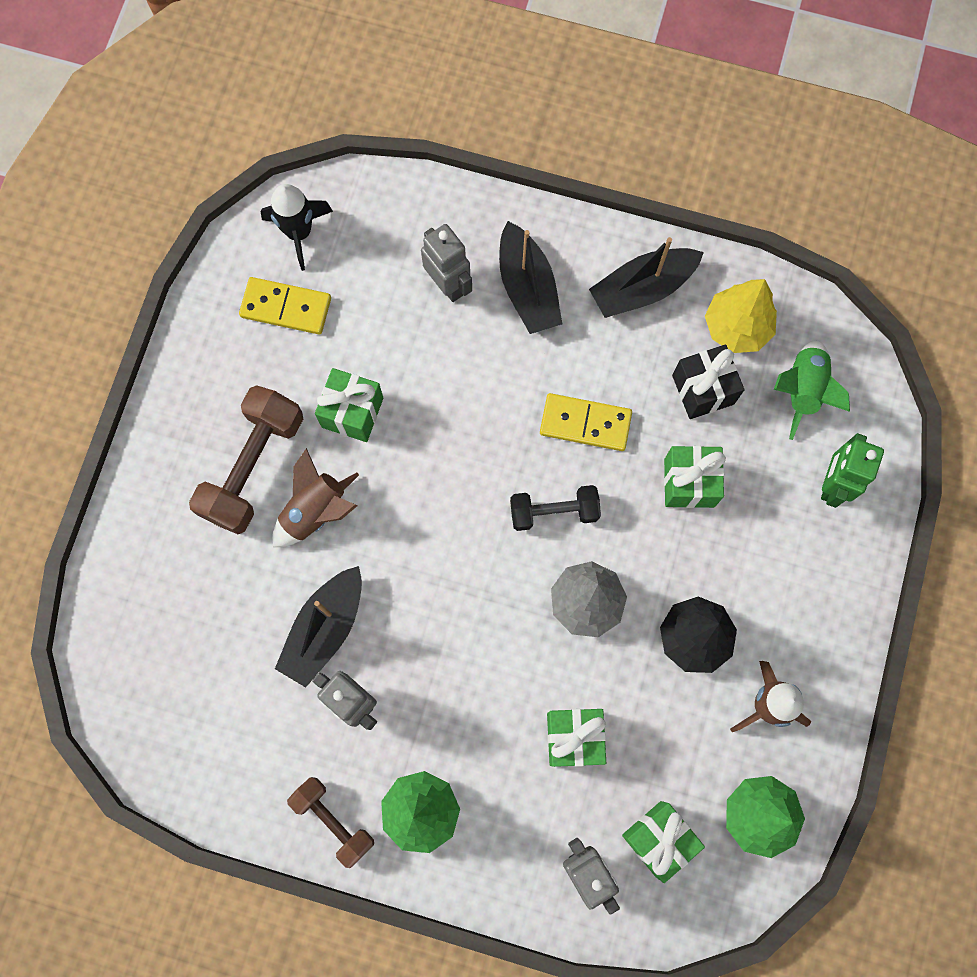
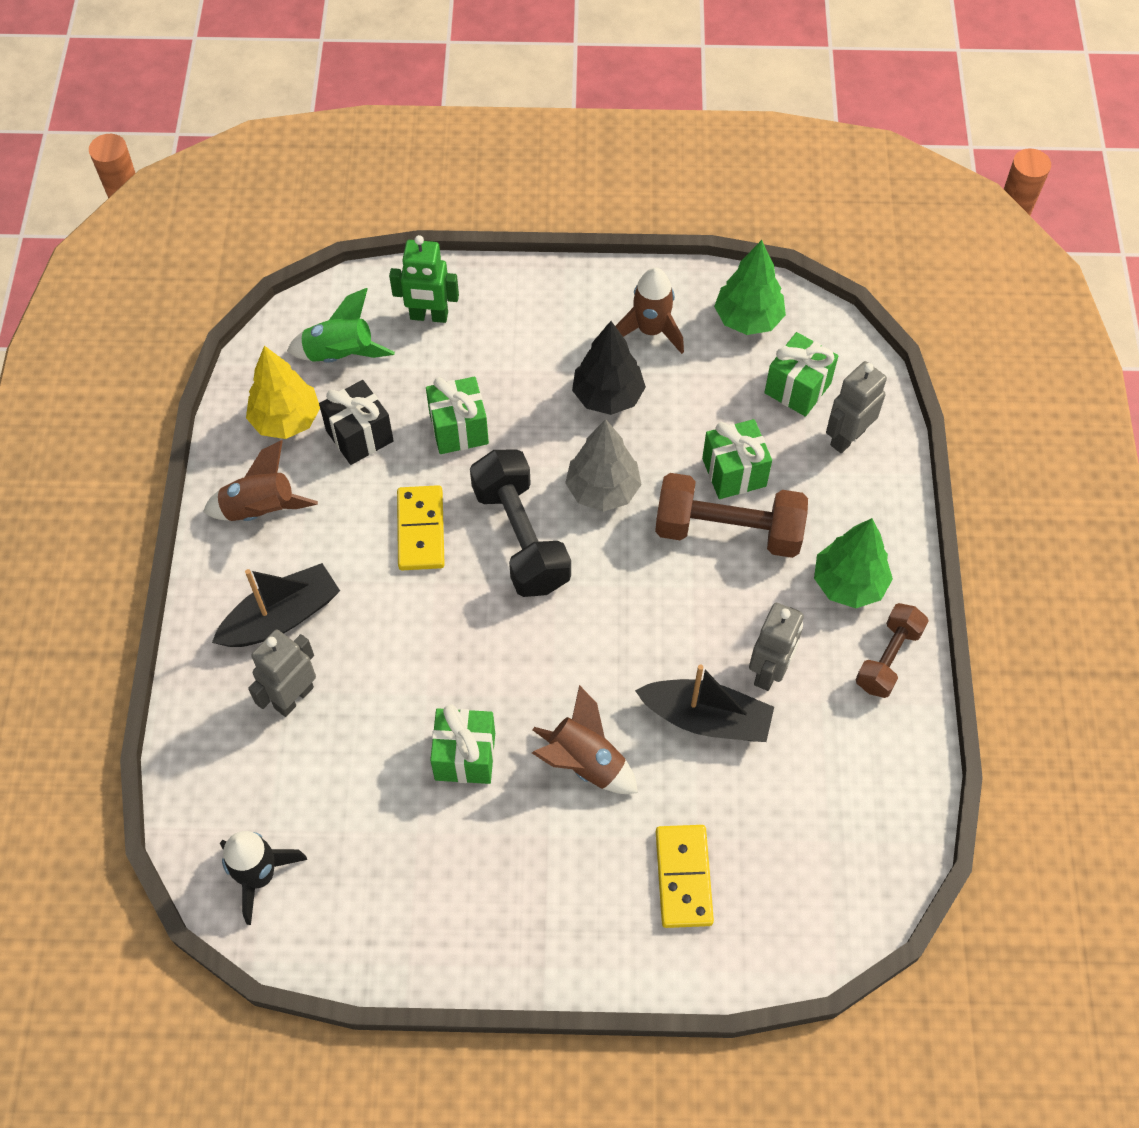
camera: 105 degrees left, 15 degrees down
brown dumbbell [189,385,303,534] -> brown dumbbell moved to [655,473,808,558]
yellow domino [239,277,331,334] -> yellow domino moved to [656,825,714,928]
black dumbbell [510,485,601,531] -> black dumbbell [470,450,571,597], size x1.62
black boat [589,237,704,318] -> brown rocket [203,440,318,521]

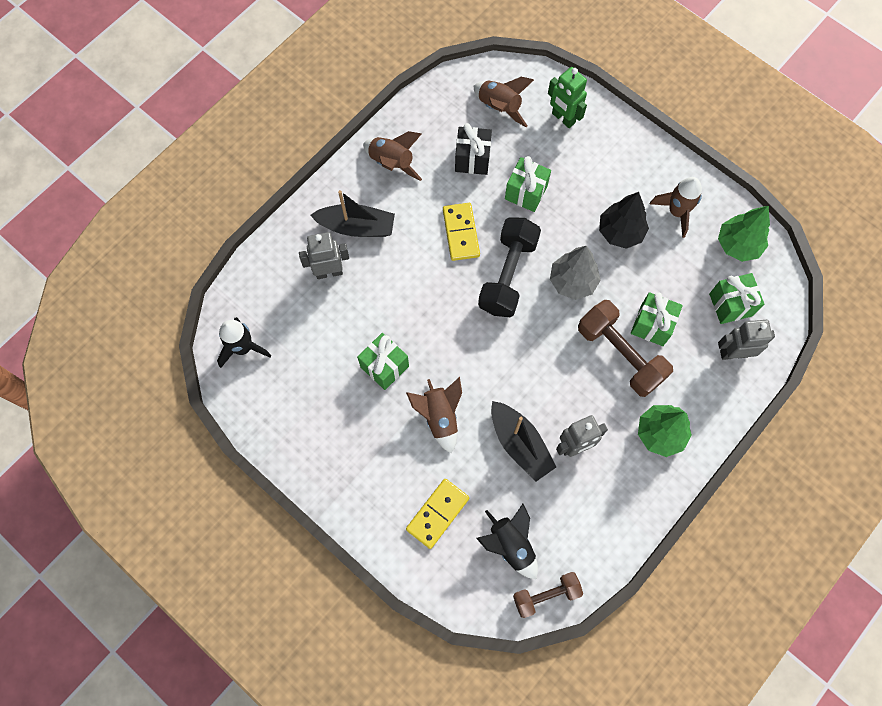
camera: 40 degrees right, 10 degrees up
yellow tree [246,346,320,439] -> none
green rocket [287,288,395,363] -> brown rocket [474,77,534,127]
yellow domino [397,485,445,570] -> yellow domino turned 45 degrees counterclockwise [443,203,480,261]
brown dumbbell [855,603,929,698] -> brown dumbbell moved to [513,572,583,618]
none -> black rocket [476,504,538,579]

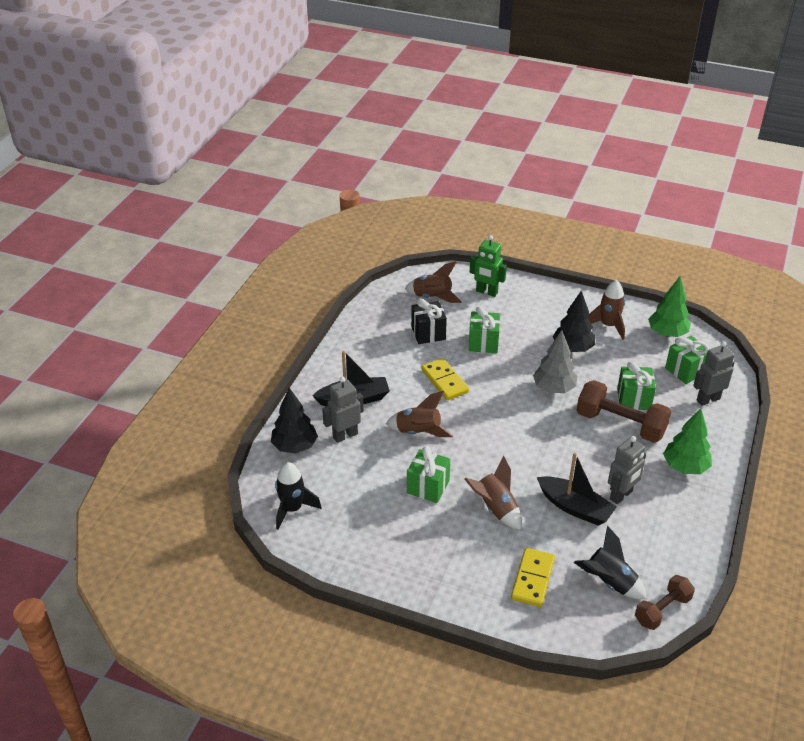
camera: 20 degrees left, 30 degrees down
brown rocket [363,131,422,181] -> brown rocket moved to [386,391,453,437]
black dumbbell [478,217,541,317] -> none
none -> black tree [271,388,318,453]

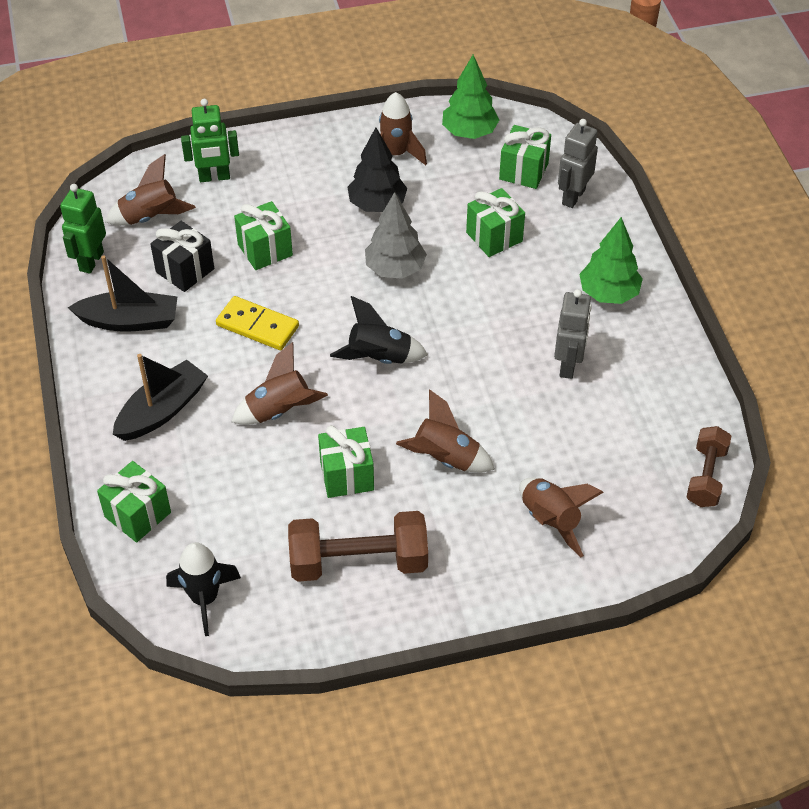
camera: 35 degrees left, 10 degrees up
black tree [271,388,318,453] -> green gift [97,461,171,542]
grey robot [322,377,364,443] -> none
yellow domino [511,548,555,607] -> brown rocket [519,478,604,557]
black boat [537,453,617,526] -> black boat moved to [68,255,178,332]
black rocket [574,526,647,599] -> black rocket moved to [330,296,428,364]
brown dumbbell [577,380,671,443] -> brown dumbbell moved to [288,511,428,582]
none -> green robot [60,184,106,274]

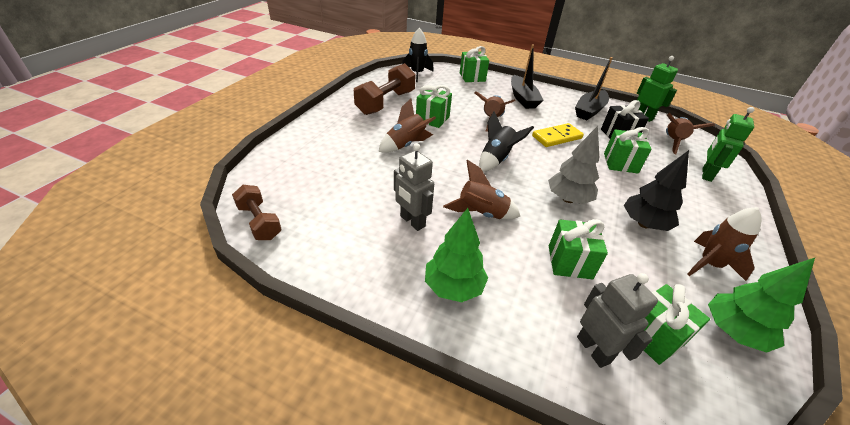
camera: 125 degrees right, 10 degrees down
brown rocket [519,478,604,557] -> brown rocket moved to [443,160,520,220]

